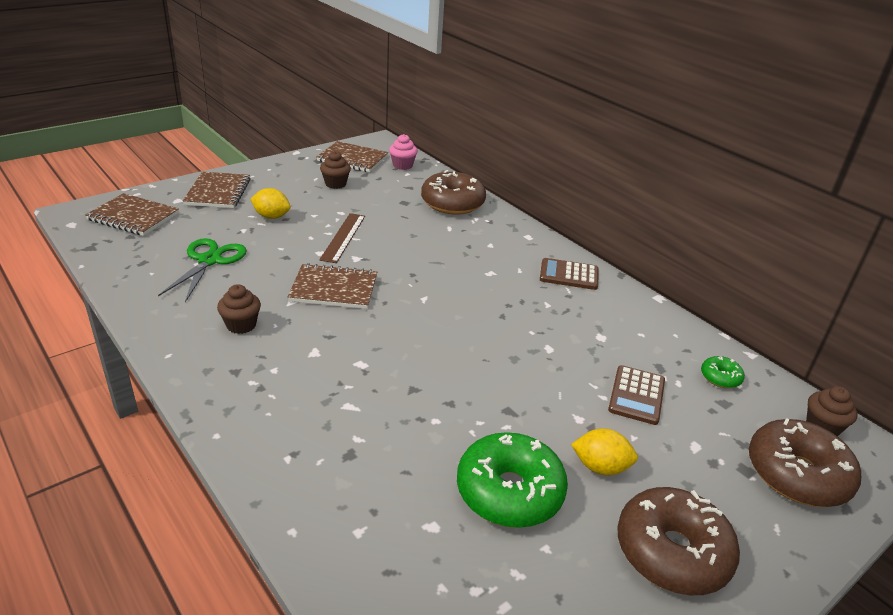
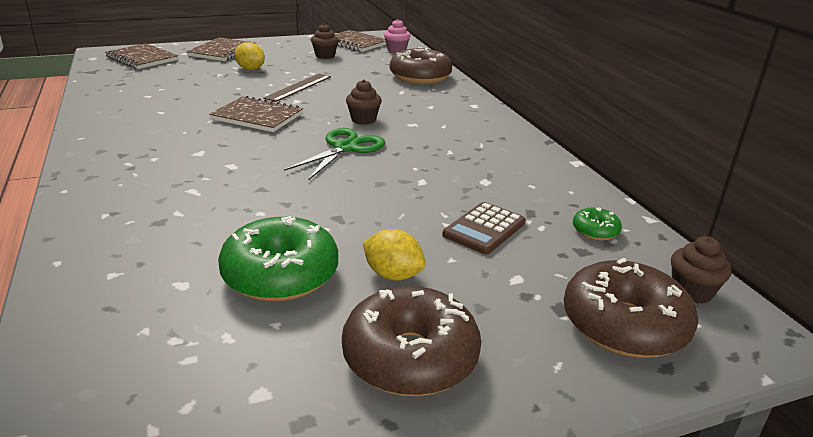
camera: 20 degrees right, 5 degrees down
green scissors [158,238,247,302] -> green scissors moved to [284,128,385,180]
brown cupcake [217,284,261,334] -> brown cupcake moved to [346,80,382,125]
brown calculator [540,258,598,290] -> none

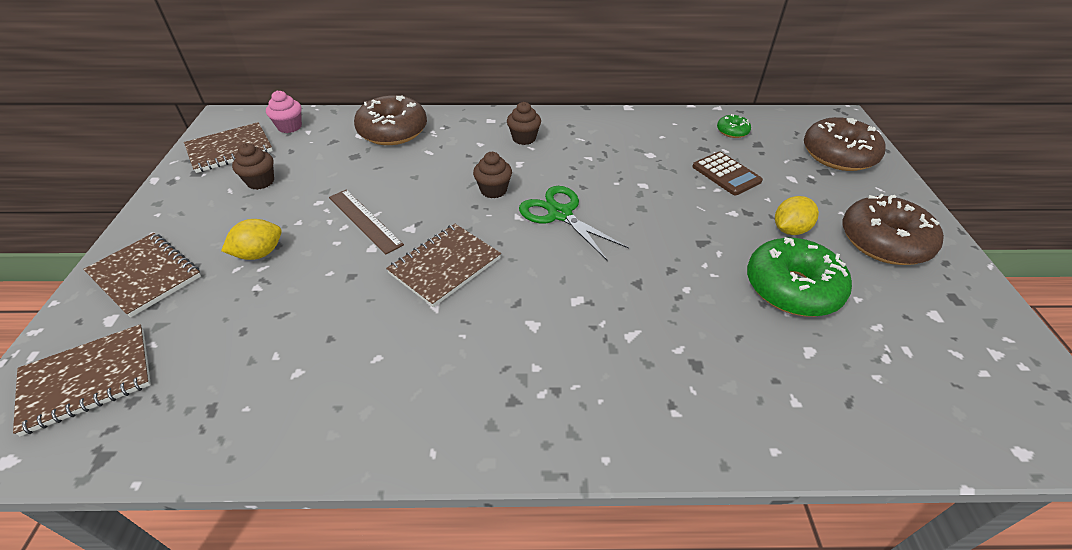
camera: 70 degrees left, 15 degrees up
brown cupcake [671,236,732,304] -> brown cupcake moved to [507,102,541,145]

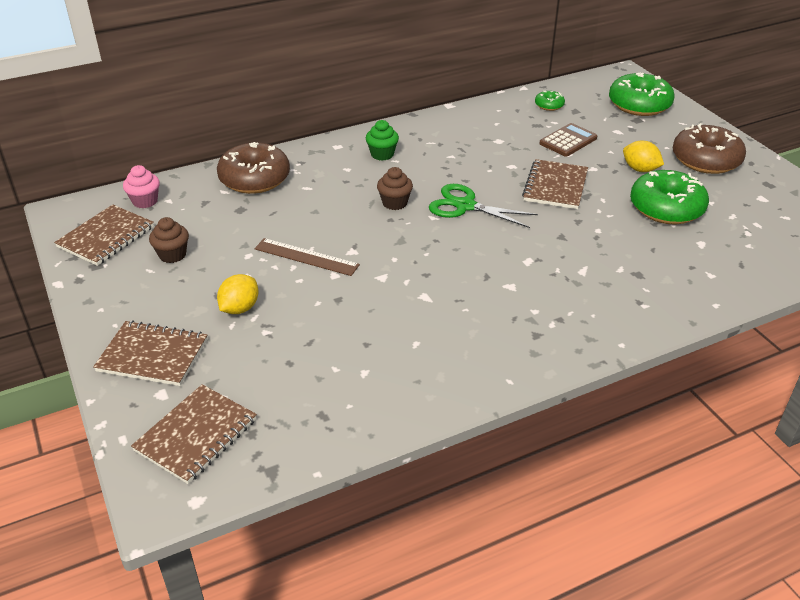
camera: 25 degrees left, 5 degrees down
brown notebook [386,224,501,307] -> brown notebook moved to [522,159,588,209]
brown cupcake [507,102,541,145] -> green cupcake [366,120,399,161]
brown calculator [692,152,763,195] -> brown calculator turned 75 degrees counterclockwise [539,123,597,157]
yellow lemon [775,196,819,235] -> yellow lemon turned 75 degrees counterclockwise [623,141,664,172]
brown donut [804,117,886,171] -> green donut [609,72,675,116]

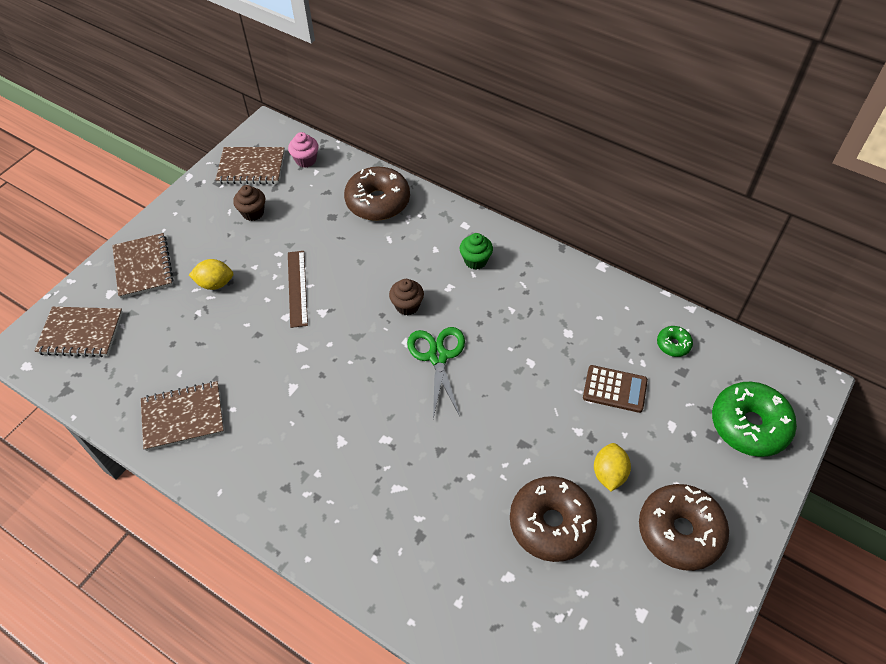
camera: 60 degrees right, 15 degrees up
brown notebook [522,159,588,209] -> brown notebook moved to [141,381,224,451]
green donut [630,170,709,224] -> brown donut [510,476,597,562]

